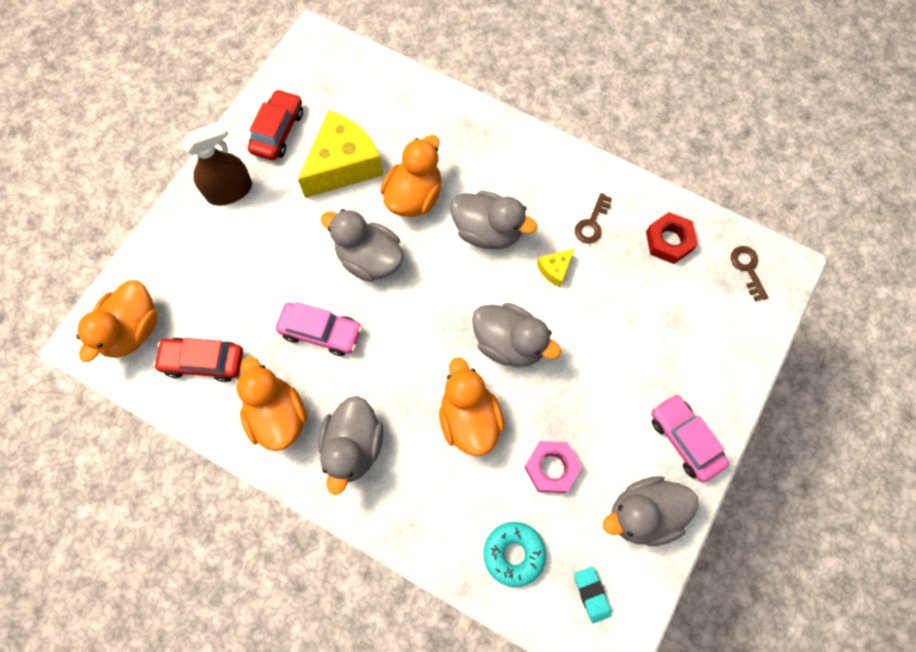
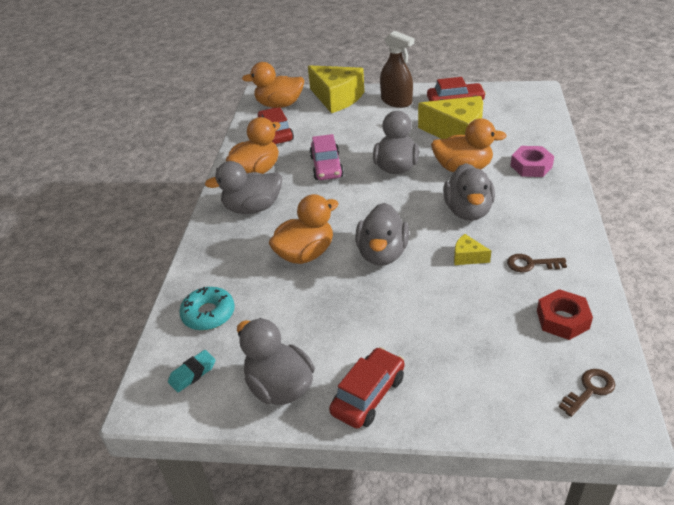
camera: 70 degrees right, 30 degrees down
pink nut [524,441,582,493] -> pink nut moved to [510,146,554,177]
pink car [651,394,729,482] -> red car [329,347,405,429]
none -> yellow cheese [308,65,364,113]

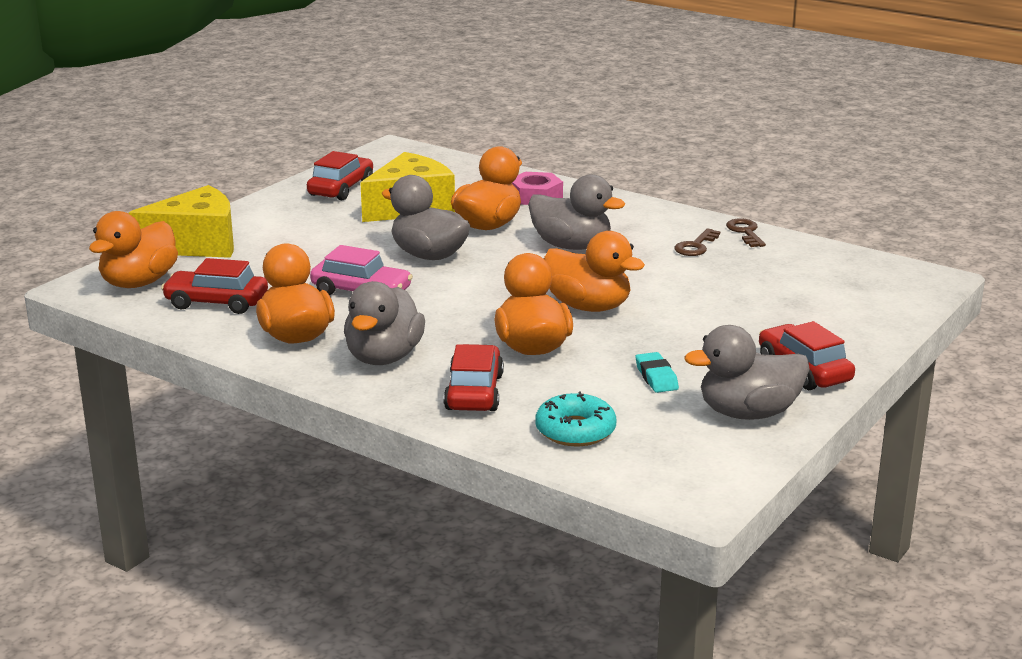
camera: 65 degrees left, 15 degrees down
turquoise eraser [168,350,215,392] -> turquoise eraser moved to [635,352,679,393]
grey duck [355,203,409,266] -> orange duck [544,231,645,312]
brown spray bottle [380,31,414,108] -> none
yellow cheese [454,234,491,265] -> none
red nut [537,289,593,340] -> none
brown key [559,369,615,417] -> brown key moved to [726,218,766,247]
none -> red car [443,344,504,411]

